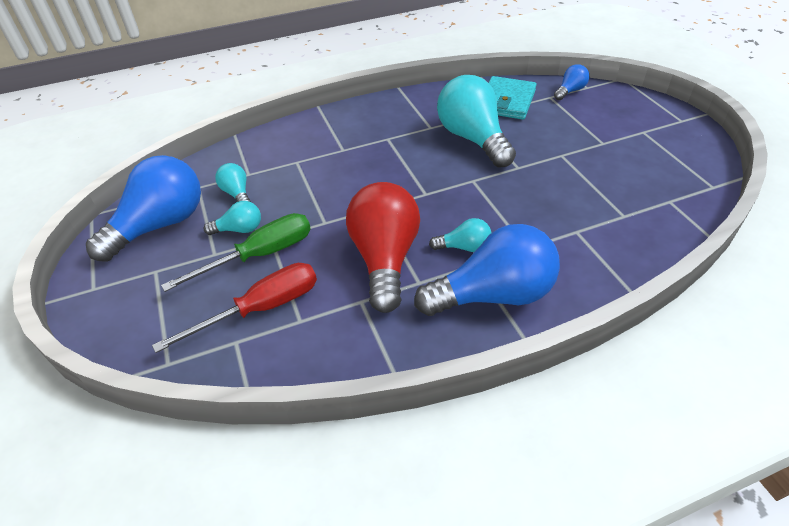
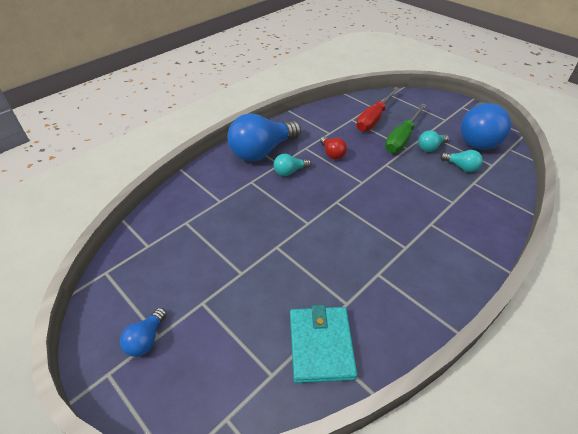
camera: 155 degrees right, 0 degrees up
red light bulb [346,182,420,313] -> red light bulb [320,136,347,160], size x0.47
turquoise light bulb [437,75,516,168] -> none
blue light bulb [554,64,589,100] -> blue light bulb moved to [120,308,167,357]

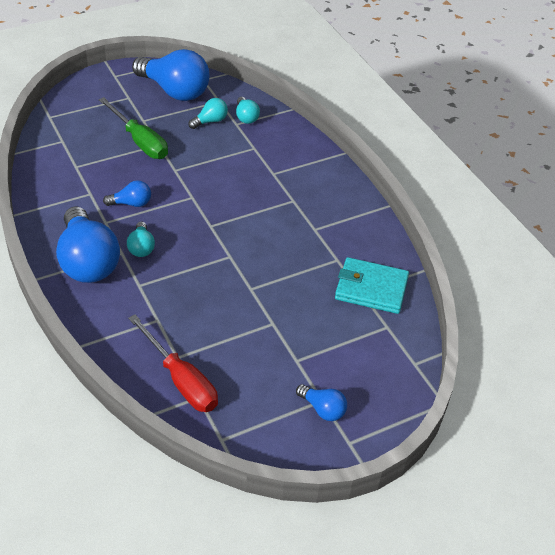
camera: 75 degrees left, 0 degrees up
red light bulb [320,136,347,160] -> blue light bulb [103,180,151,207]
red screwdriver [356,87,400,132] -> red screwdriver moved to [128,314,218,412]
turquoise light bulb [418,130,449,152] -> turquoise light bulb moved to [236,97,260,124]

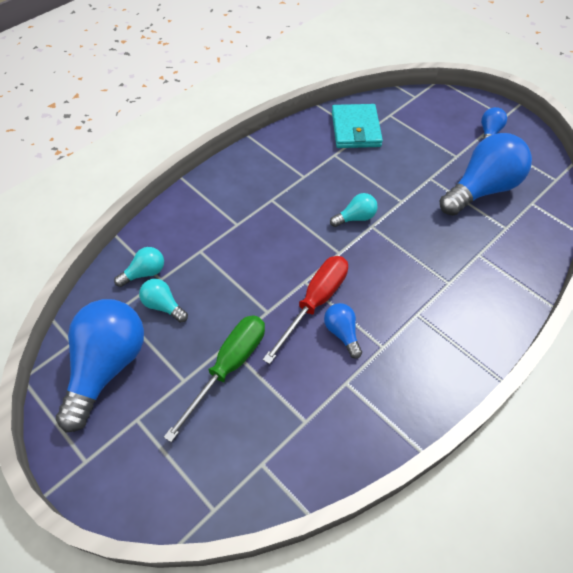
camera: 105 degrees left, 10 degrees up
blue light bulb [56,207,120,283] -> blue light bulb moved to [440,133,532,216]
turquoise light bulb [127,222,155,257] -> turquoise light bulb moved to [330,193,378,227]
red screwdriver [128,314,218,412] -> red screwdriver moved to [263,256,348,364]

